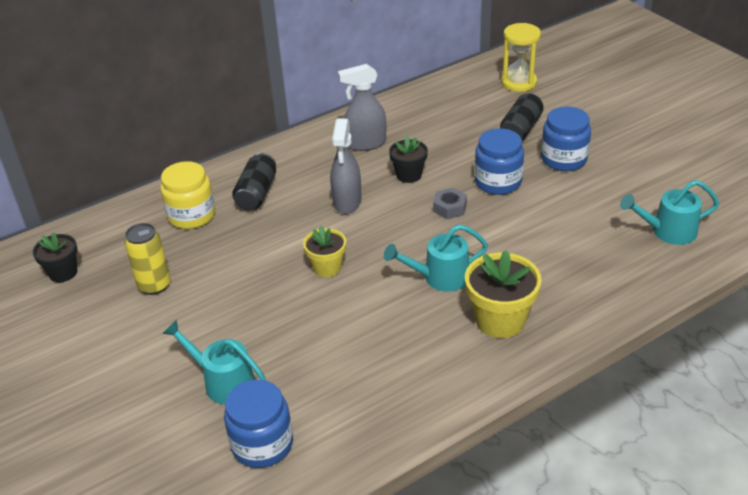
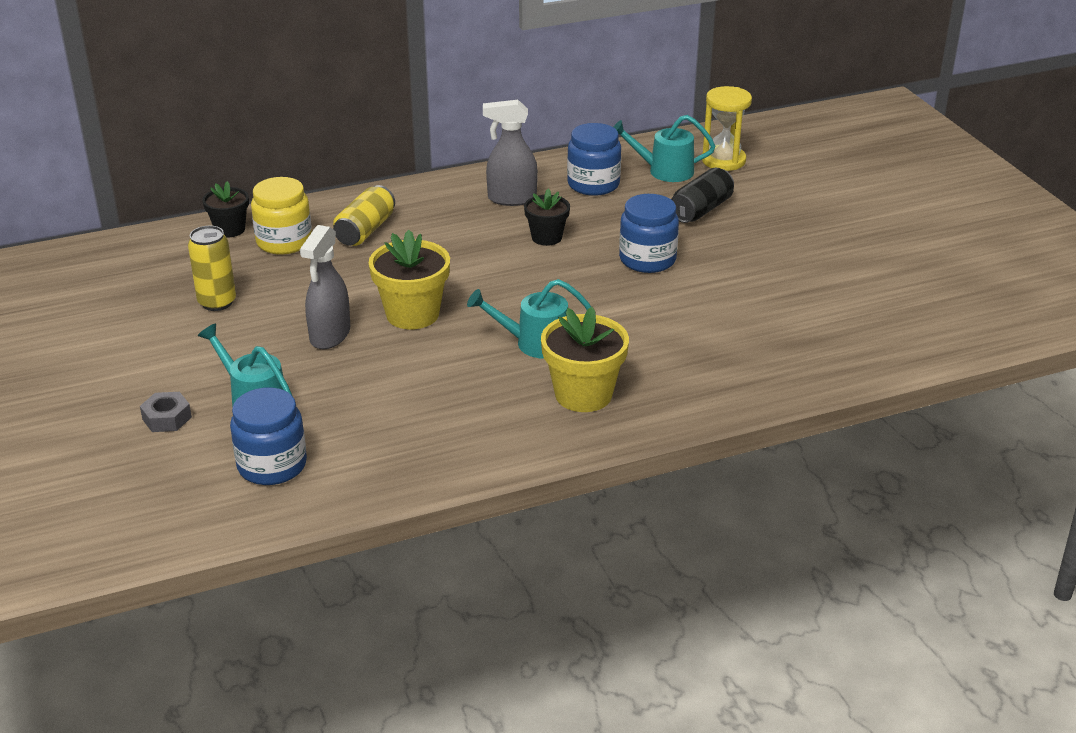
camera: 10 degrees right, 5 degrees down
black flower pot [33,232,77,282] -> black flower pot moved to [202,181,249,238]
black can [232,153,276,211] -> yellow can [333,185,395,246]
yellow flower pot [303,226,346,277] -> yellow flower pot [369,230,450,329], size x1.61
grey spray bottle [330,119,361,214] -> grey spray bottle moved to [300,225,350,349]
grey nut [433,188,467,219] -> grey nut moved to [140,392,192,432]
blue jar [541,106,591,171] -> blue jar moved to [567,123,621,196]
turquoise watering can [620,180,719,245] -> turquoise watering can moved to [613,115,715,182]

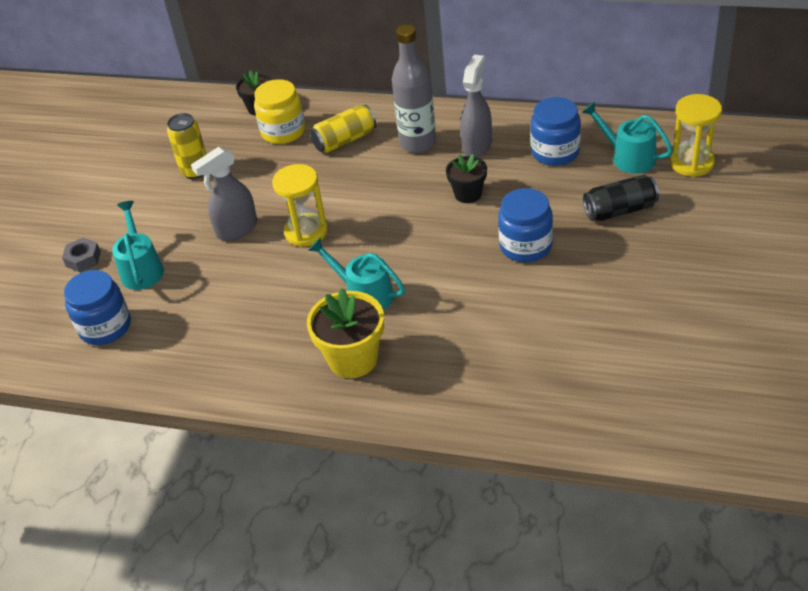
camera: 40 degrees right, 10 degrees up
yellow flower pot [369,230,450,329] -> yellow hourglass [272,164,328,247]
grey spray bottle [483,100,538,206] -> grey spray bottle turned 75 degrees clockwise [460,55,492,157]
none -> grey bottle [392,24,436,153]

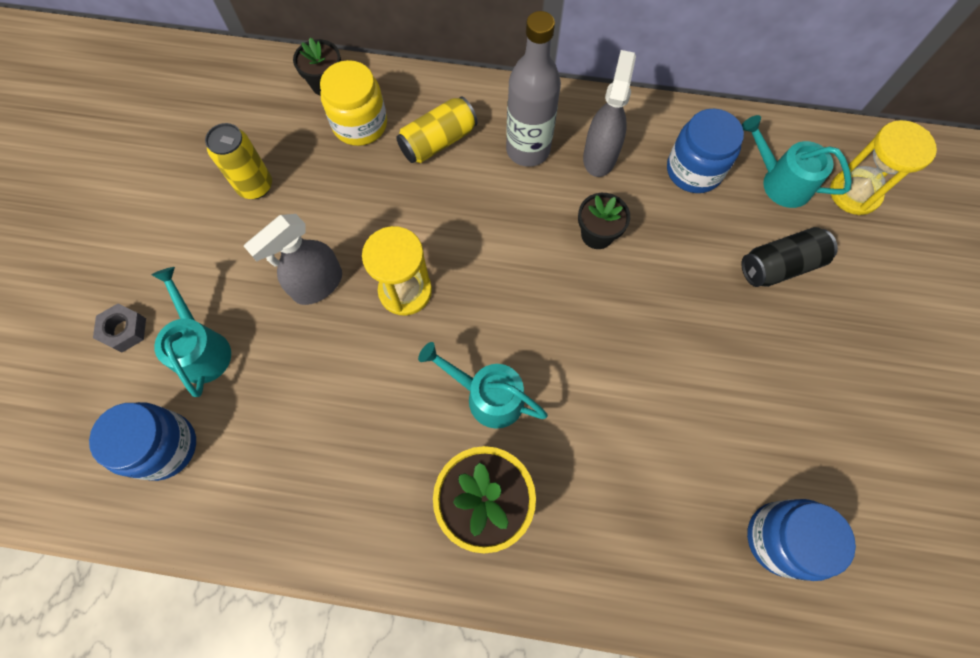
camera: 10 degrees left, 25 degrees up
blue jar [498,188,553,262] -> blue jar moved to [747,499,856,581]

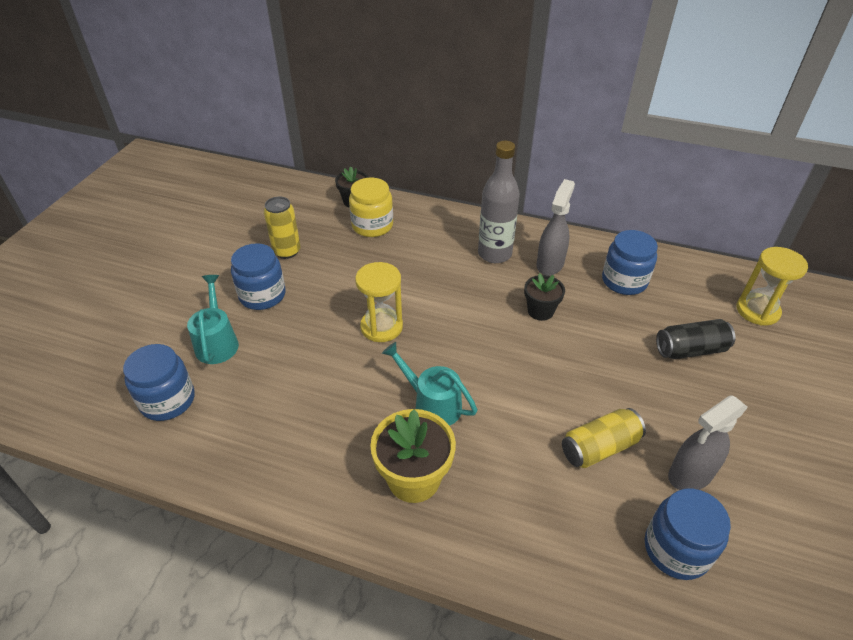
camera: 10 degrees right, 25 degrees down
grey nut [93,304,146,352] -> none
grey spray bottle [244,214,342,305] -> grey spray bottle moved to [668,395,748,490]
yellow can [396,96,477,163] -> yellow can moved to [562,408,646,468]
turquoise watering can [742,115,852,208] -> none
none -> blue jar [231,243,286,310]

